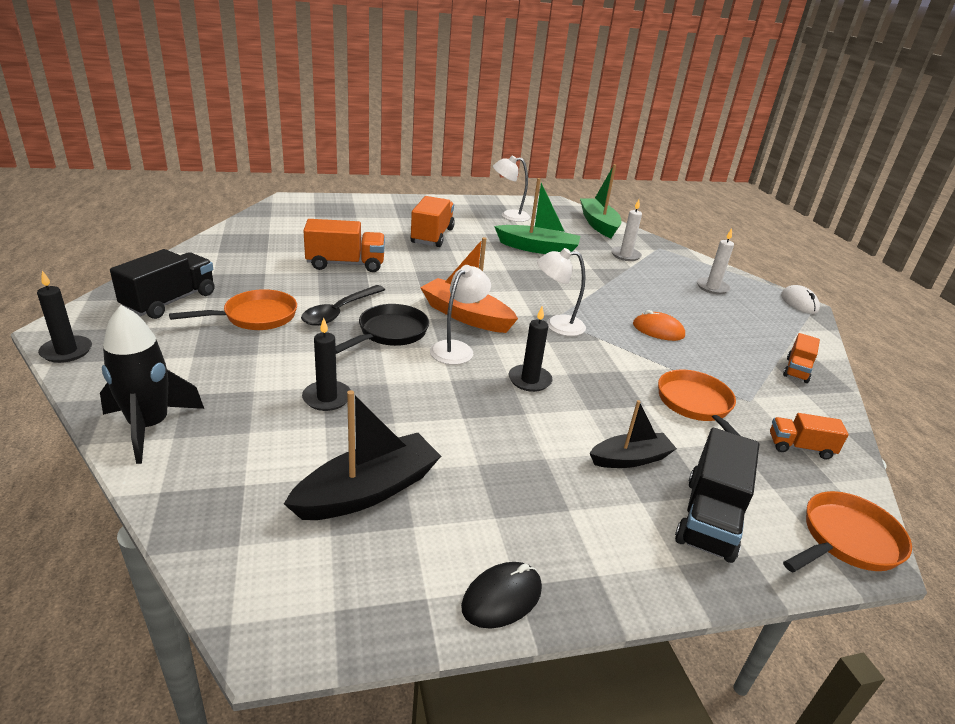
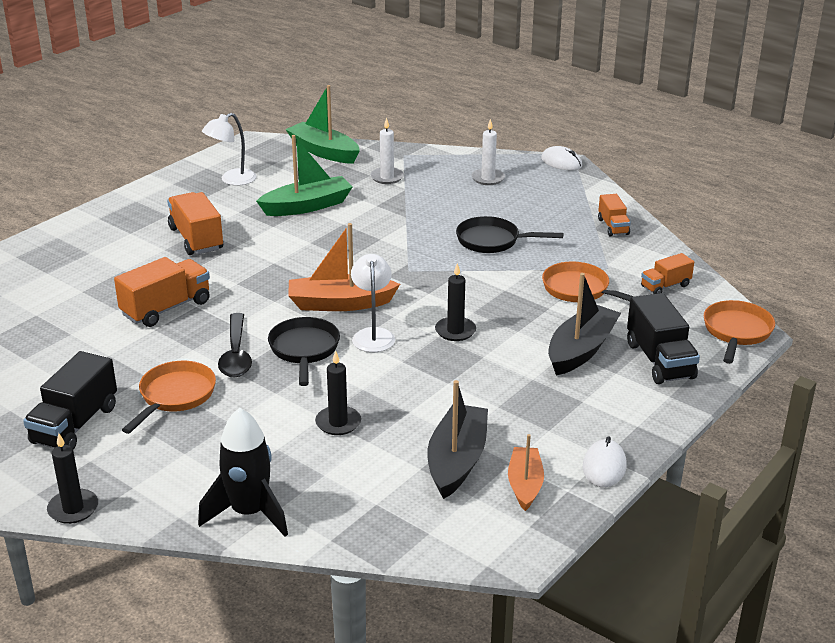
camera: 35 degrees left, 0 degrees up
black truck [110,249,214,319] -> black truck turned 150 degrees counterclockwise [23,351,117,450]
black mouse [461,562,542,629] -> white mouse [583,436,627,487]
white lamp [537,248,586,336] -> none
black boat [590,400,677,468] -> black boat [548,273,621,376], size x1.56
orange mouse [633,310,685,341] -> black pan [456,216,564,253]
none -> orange boat [508,434,544,511]

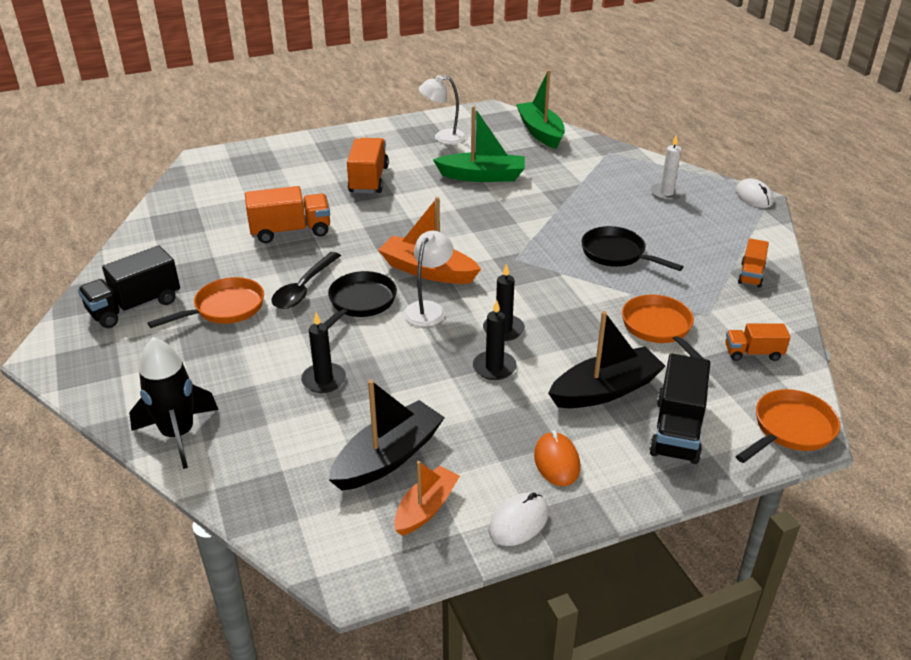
camera: 30 degrees right, 5 degrees up
black candle [47,433,98,524] -> black candle moved to [473,300,517,380]
white candle [370,118,404,184] -> none
none -> orange mouse [534,430,580,486]

